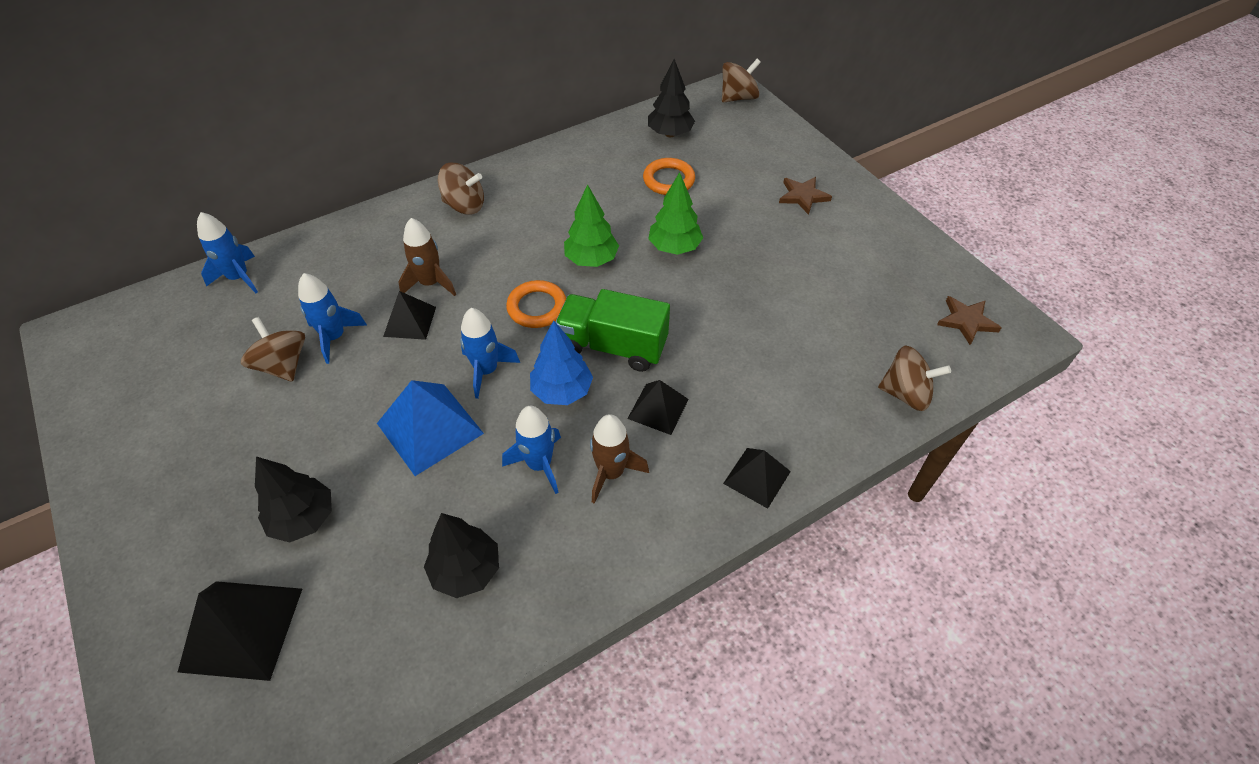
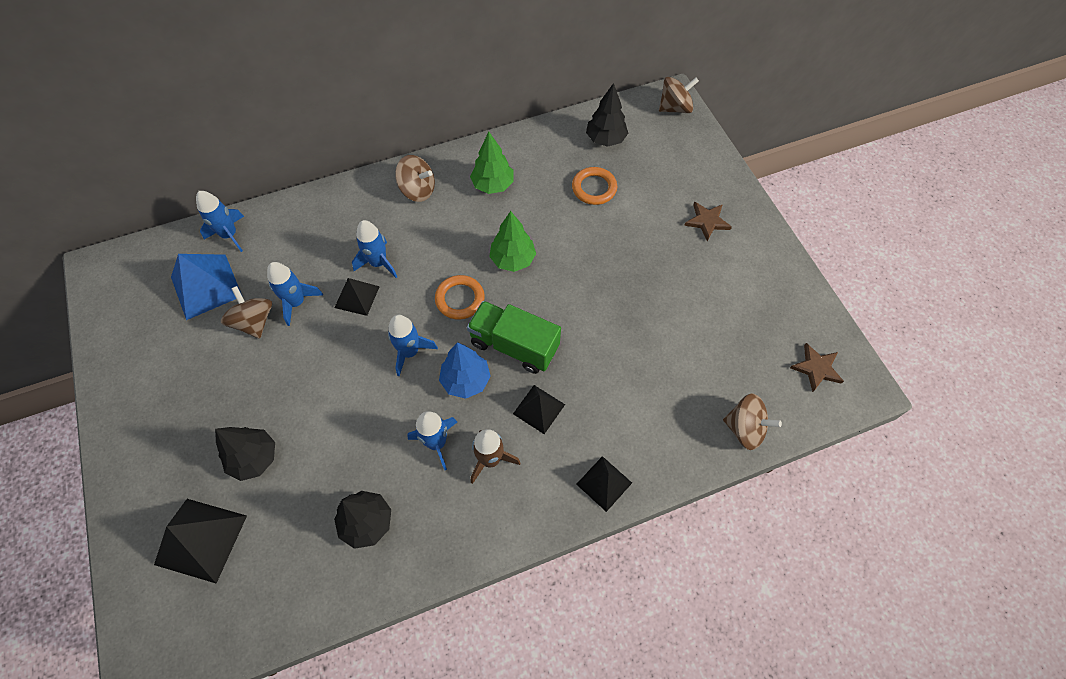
camera: 10 degrees right, 10 degrees up
blue pyramid [377,380,484,476] -> blue pyramid moved to [171,254,242,320]
brown rocket [399,218,456,296] -> blue rocket [352,220,397,278]
green tree [648,172,703,255] -> green tree moved to [470,132,514,194]

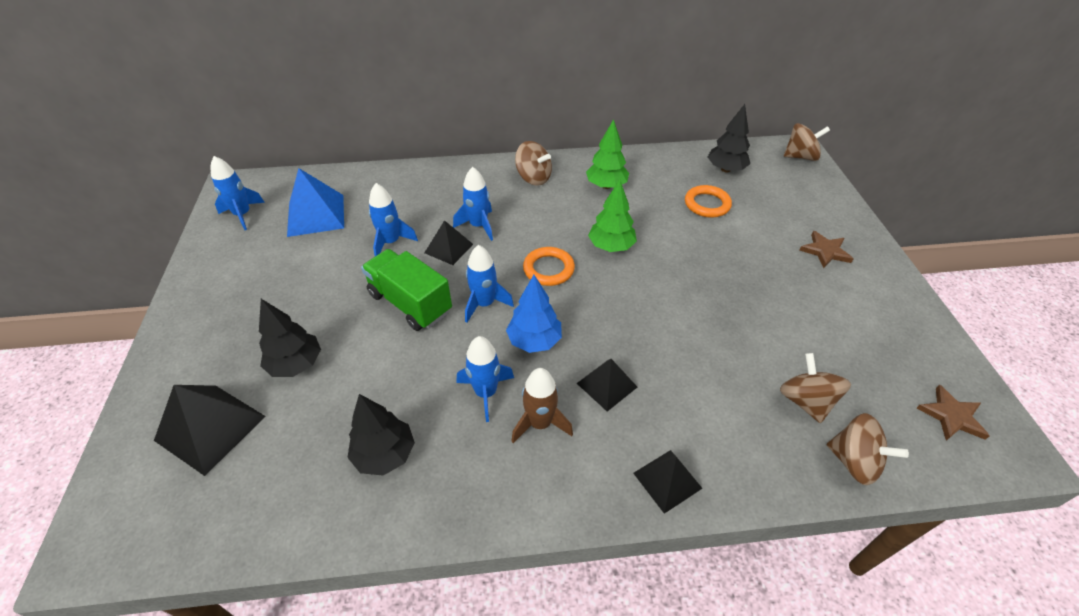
camera: 15 degrees right, 15 degrees down
blue rocket [196,191,244,252] -> blue rocket moved to [211,156,265,230]
brown spinning top [221,286,272,339] -> brown spinning top moved to [780,353,851,423]
green truck [467,301,561,374] -> green truck moved to [361,249,452,331]

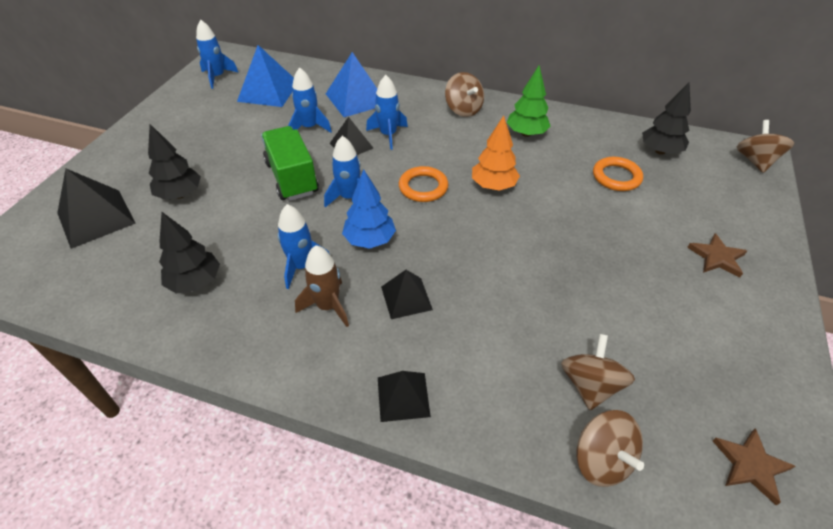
camera: 25 degrees right, 0 degrees up
green tree [588,179,637,252] -> orange tree [472,115,520,191]
brown spinning top [784,123,830,161] -> brown spinning top turned 105 degrees counterclockwise [737,120,794,173]
none -> blue pyramid [326,52,377,117]

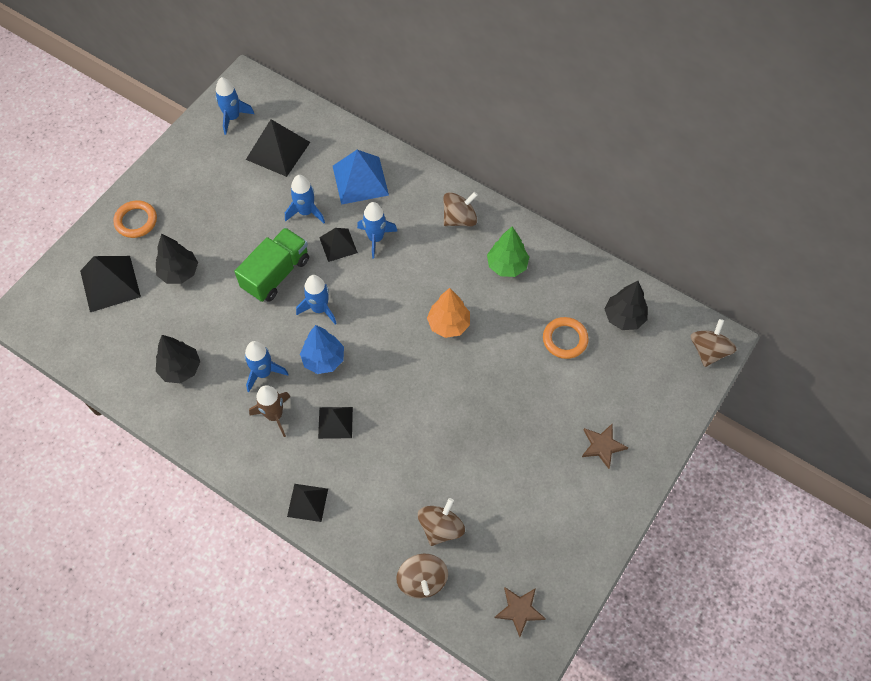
camera: 15 degrees right, 15 degrees up
blue pyramid [237,45,294,107] -> black pyramid [246,119,310,177]
green truck [261,126,319,201] -> green truck turned 45 degrees clockwise [234,228,309,302]
orange ring [399,166,448,202] -> orange ring moved to [113,201,157,238]
brown spinning top [445,72,484,117] -> brown spinning top turned 105 degrees counterclockwise [443,192,478,226]

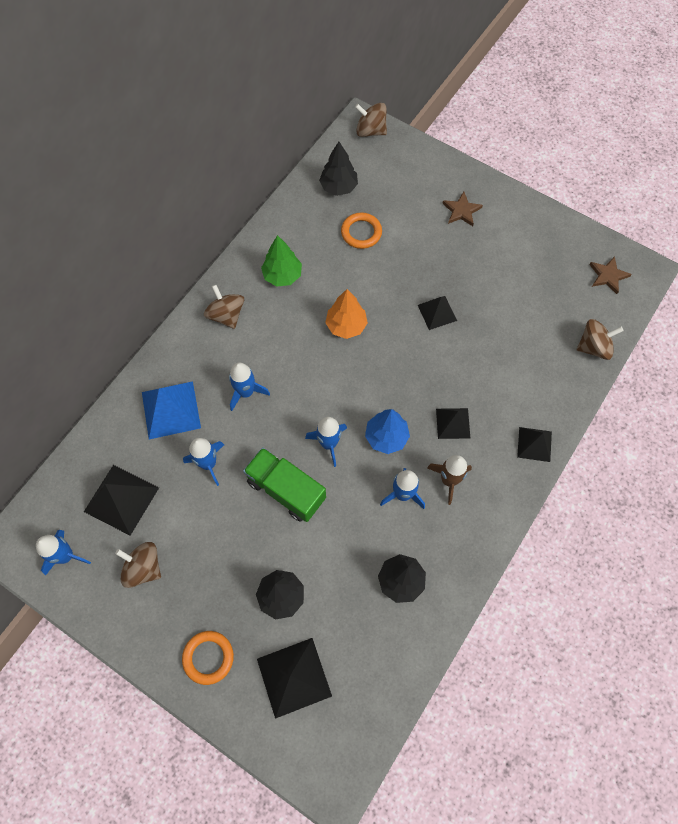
camera: 90 degrees left, 5 degrees up
black pyramid [319,228,358,262] -> black pyramid moved to [418,296,457,330]
brown spinning top [418,498,465,546] -> brown spinning top moved to [115,542,161,588]

